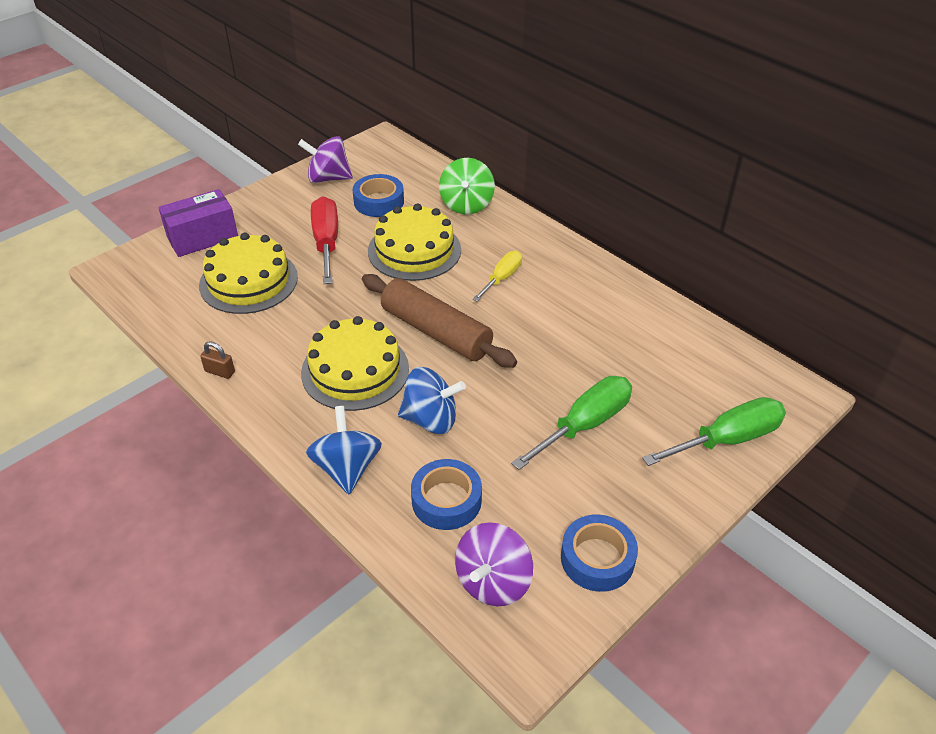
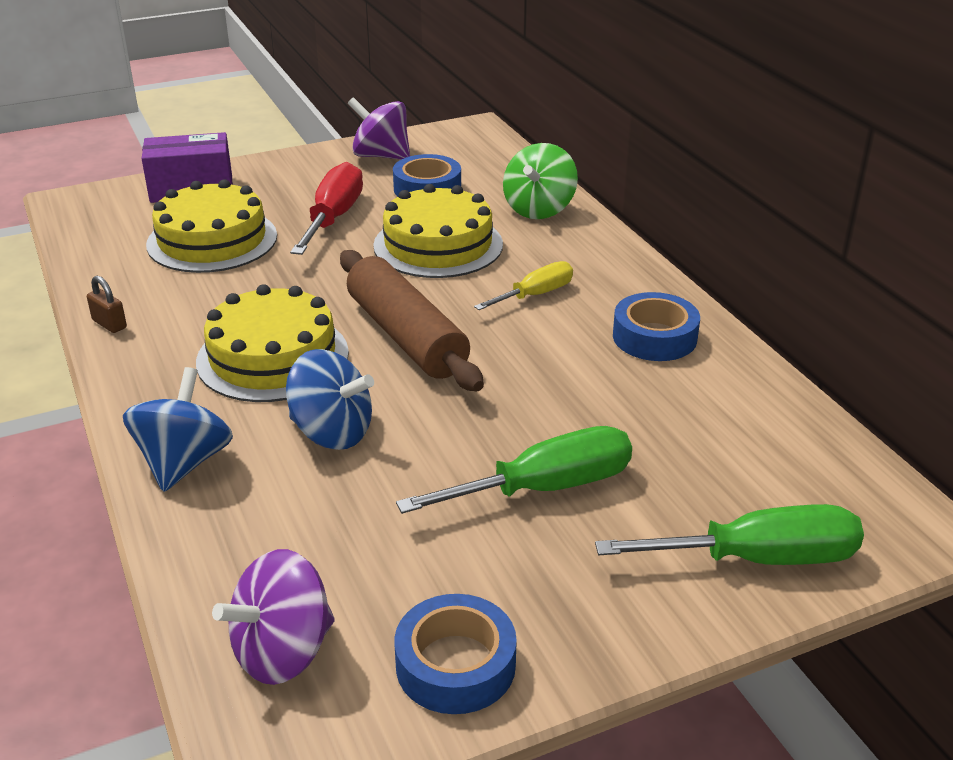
camera: 20 degrees right, 10 degrees down
blue tape [411,459,482,530] -> blue tape moved to [613,292,700,361]

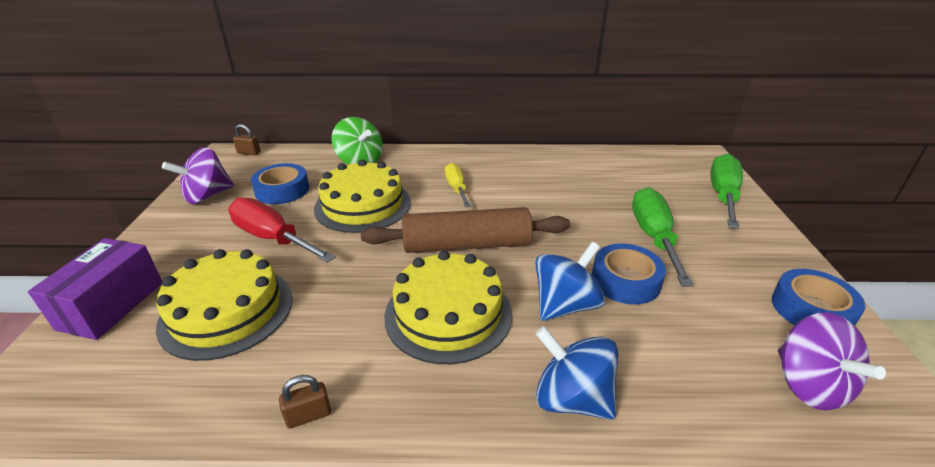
camera: 65 degrees left, 0 degrees up
blue tape [613,292,700,361] -> blue tape moved to [592,244,666,304]
none -> brown padlock [233,124,260,155]

